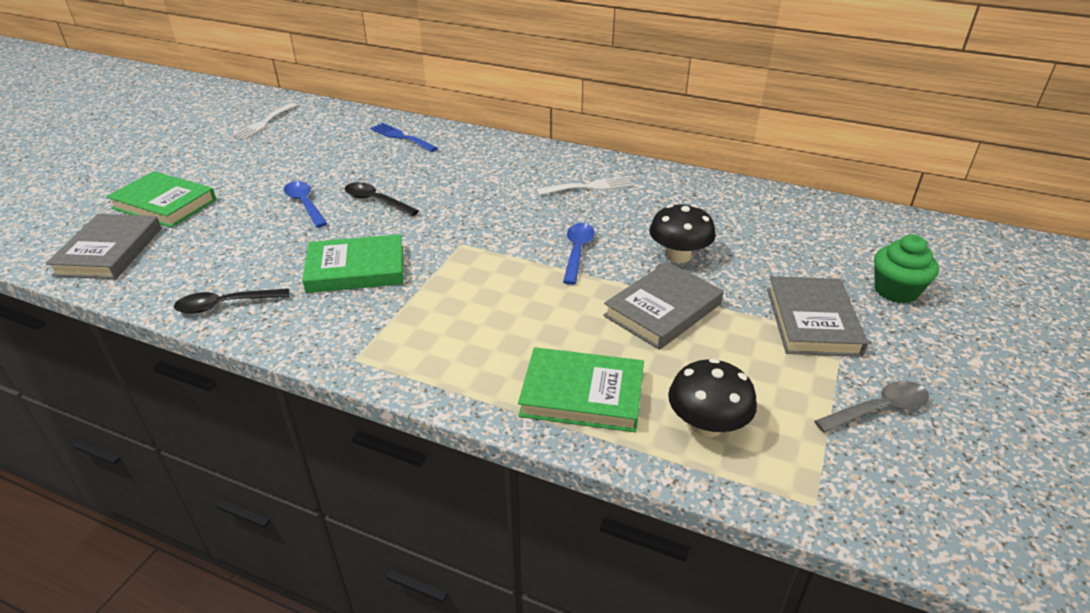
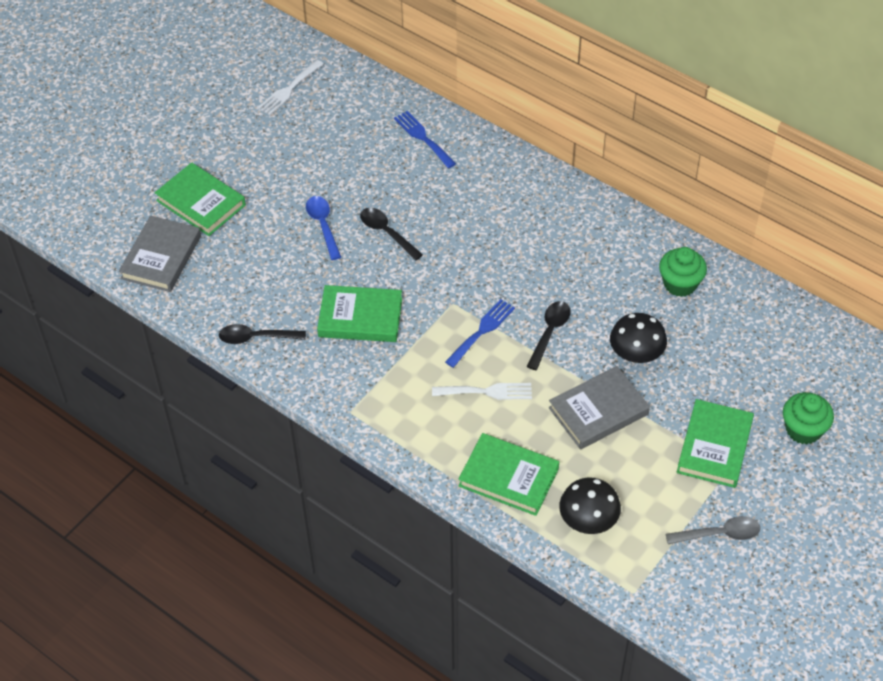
camera: 15 degrees right, 15 degrees up
white fork [536,176,633,195] -> white fork moved to [432,383,532,400]
blue spoon [563,223,595,285] -> black spoon [526,301,571,370]
grey book [767,276,868,357] -> green book [677,399,754,488]
none -> blue fork [445,299,515,368]
none -> green cupcake [659,247,707,297]

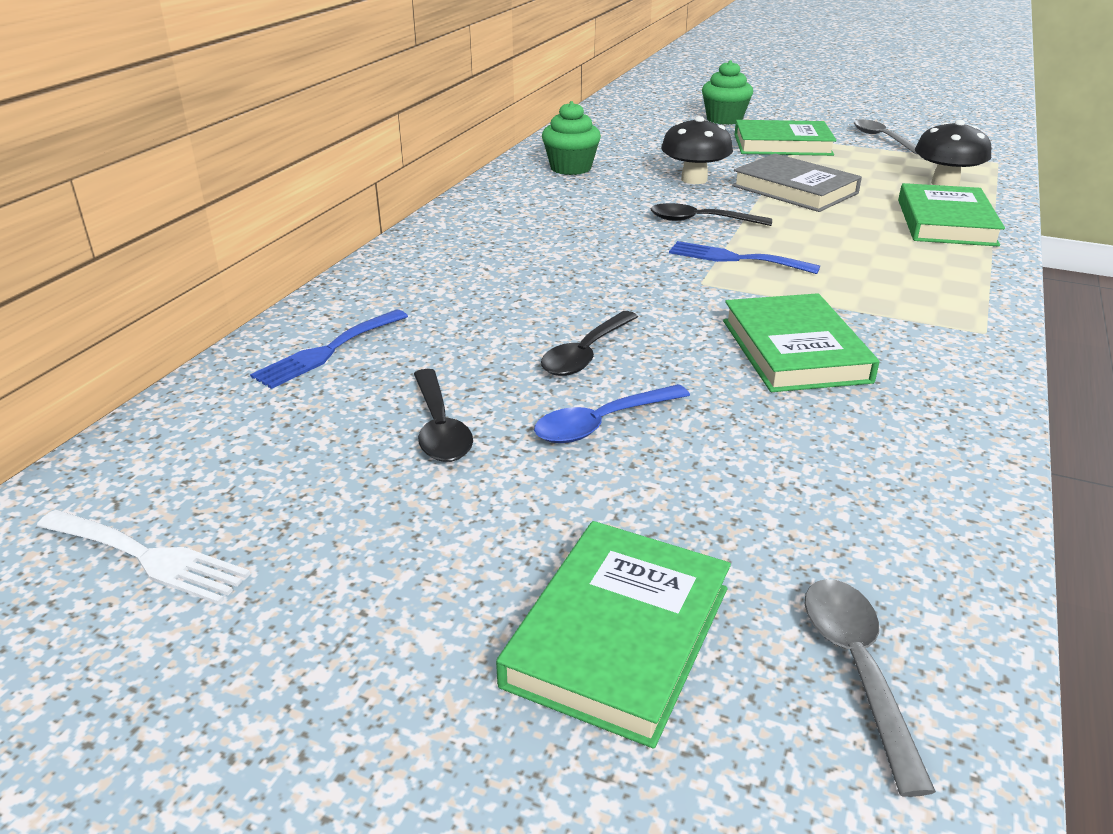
camera: 105 degrees left, 20 degrees down
grey book [119,216,201,292] -> grey spoon [805,579,936,797]
black spoon [219,324,306,344] -> black spoon moved to [414,369,473,462]
white fork [432,383,532,400] -> none

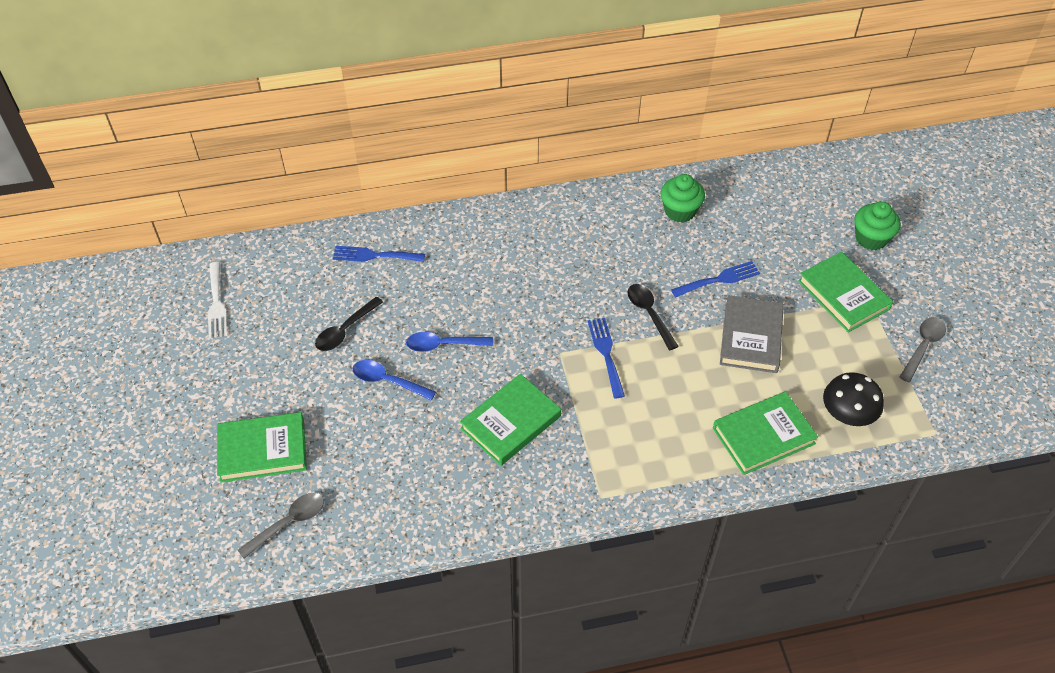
camera: 55 degrees right, 20 degrees up
black spoon [541,311,638,376] -> blue spoon [406,332,493,352]
black mushroom [661,116,733,184] -> blue fork [671,261,760,297]

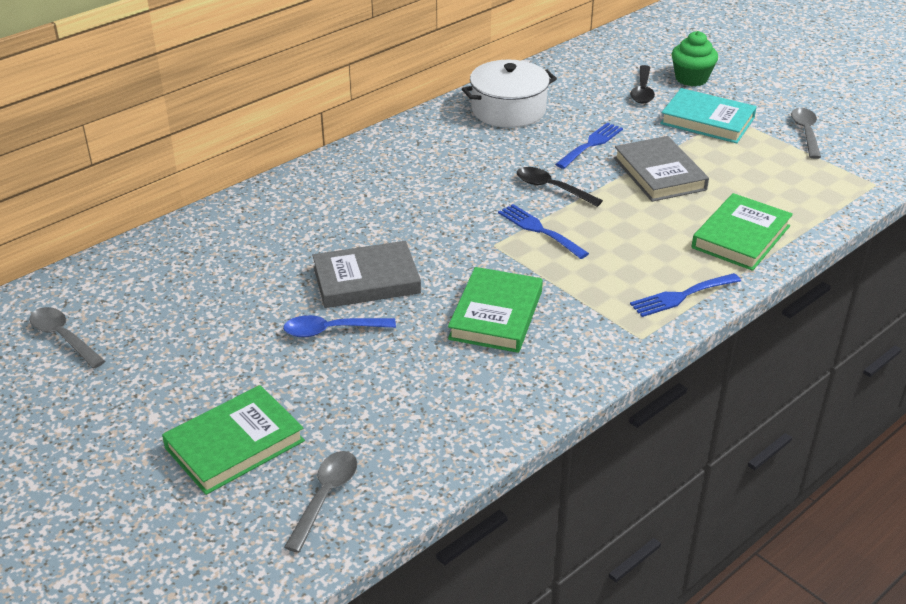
camera: 30 degrees left, 15 degrees down
white fork [208,262,227,338] -> grey spoon [30,307,105,368]
black spoon [315,297,383,351] -> black spoon moved to [630,65,655,103]
blue fork [333,246,425,262] -> blue fork moved to [630,273,741,317]
blue spoon [406,332,493,352] -> grey book [312,241,421,308]
green cupcake [661,174,705,223] -> white pot [462,60,557,128]
green book [798,252,893,333] -> turquoise book [660,88,757,143]
black mushroom [823,372,884,426] -> none

